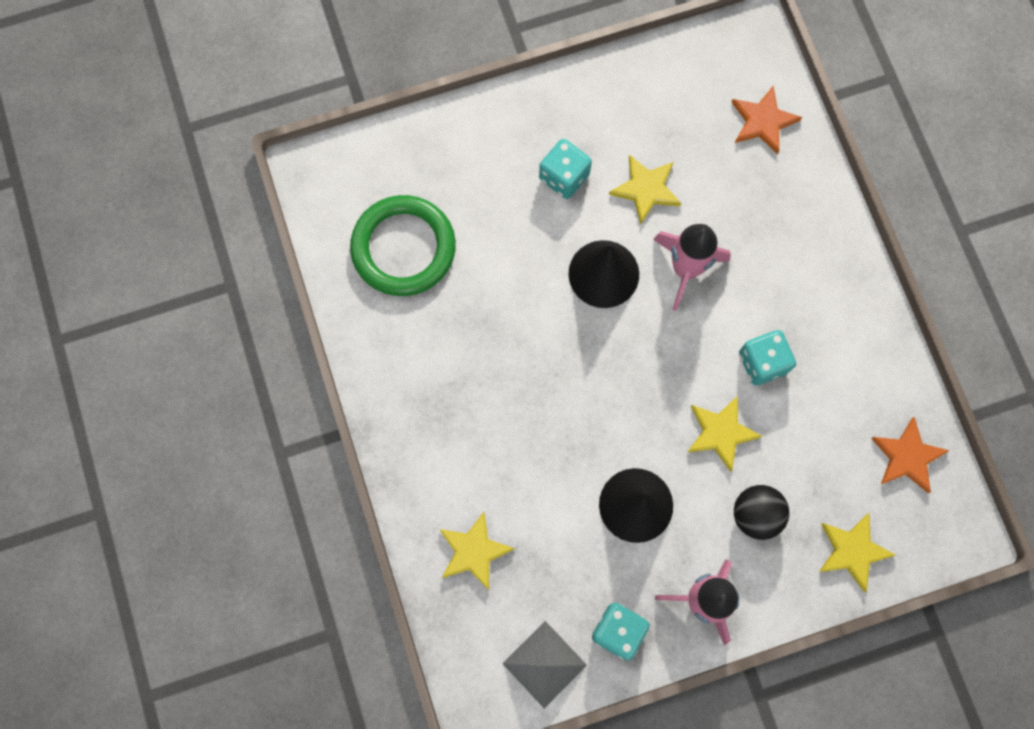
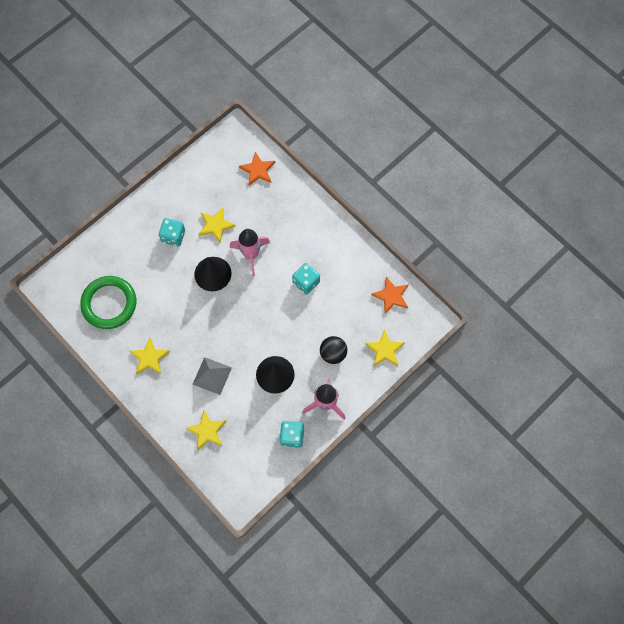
camera: 25 degrees left, 5 degrees down
grey pyramid [502,621,587,708] -> grey pyramid moved to [193,357,232,395]
yellow star [688,396,762,472] -> yellow star moved to [130,338,170,374]

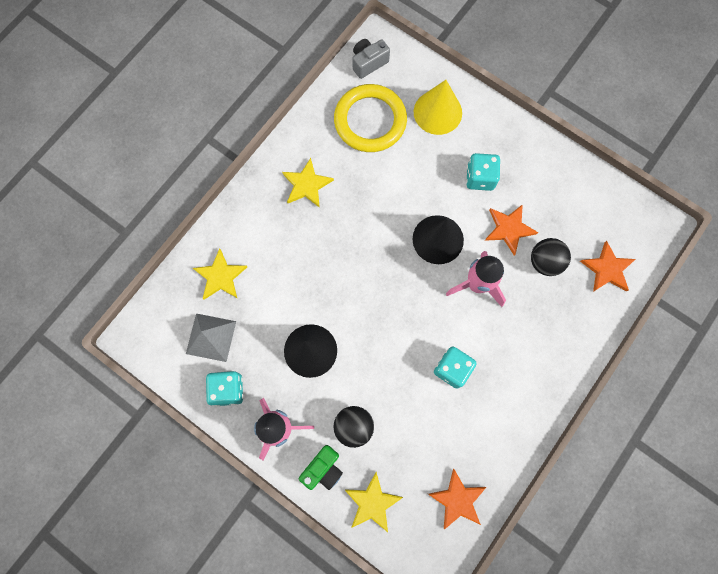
camera: 80 degrees right, 5 degrees up
green ring [80,276,136,329] -> yellow ring [334,84,407,152]
grey pyramid [193,357,232,395] -> grey pyramid moved to [186,314,236,362]
yellow star [199,208,236,243] -> orange star [485,204,538,255]
none -> green camera [299,445,343,490]
none -> grey camera [352,39,390,79]
none -> yellow cone [414,80,462,135]
none -> black ball [531,238,571,276]

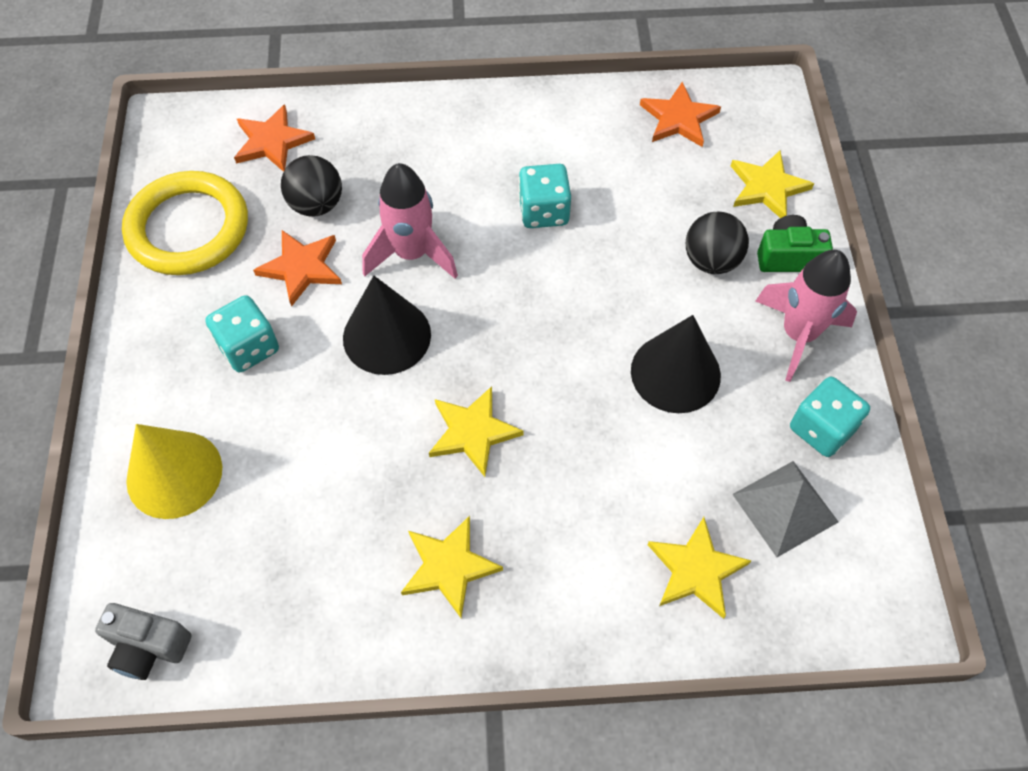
camera: 130 degrees left, 15 degrees down
yellow ring [334,84,407,152] -> yellow ring moved to [122,171,248,275]
none -> yellow star [429,386,524,477]

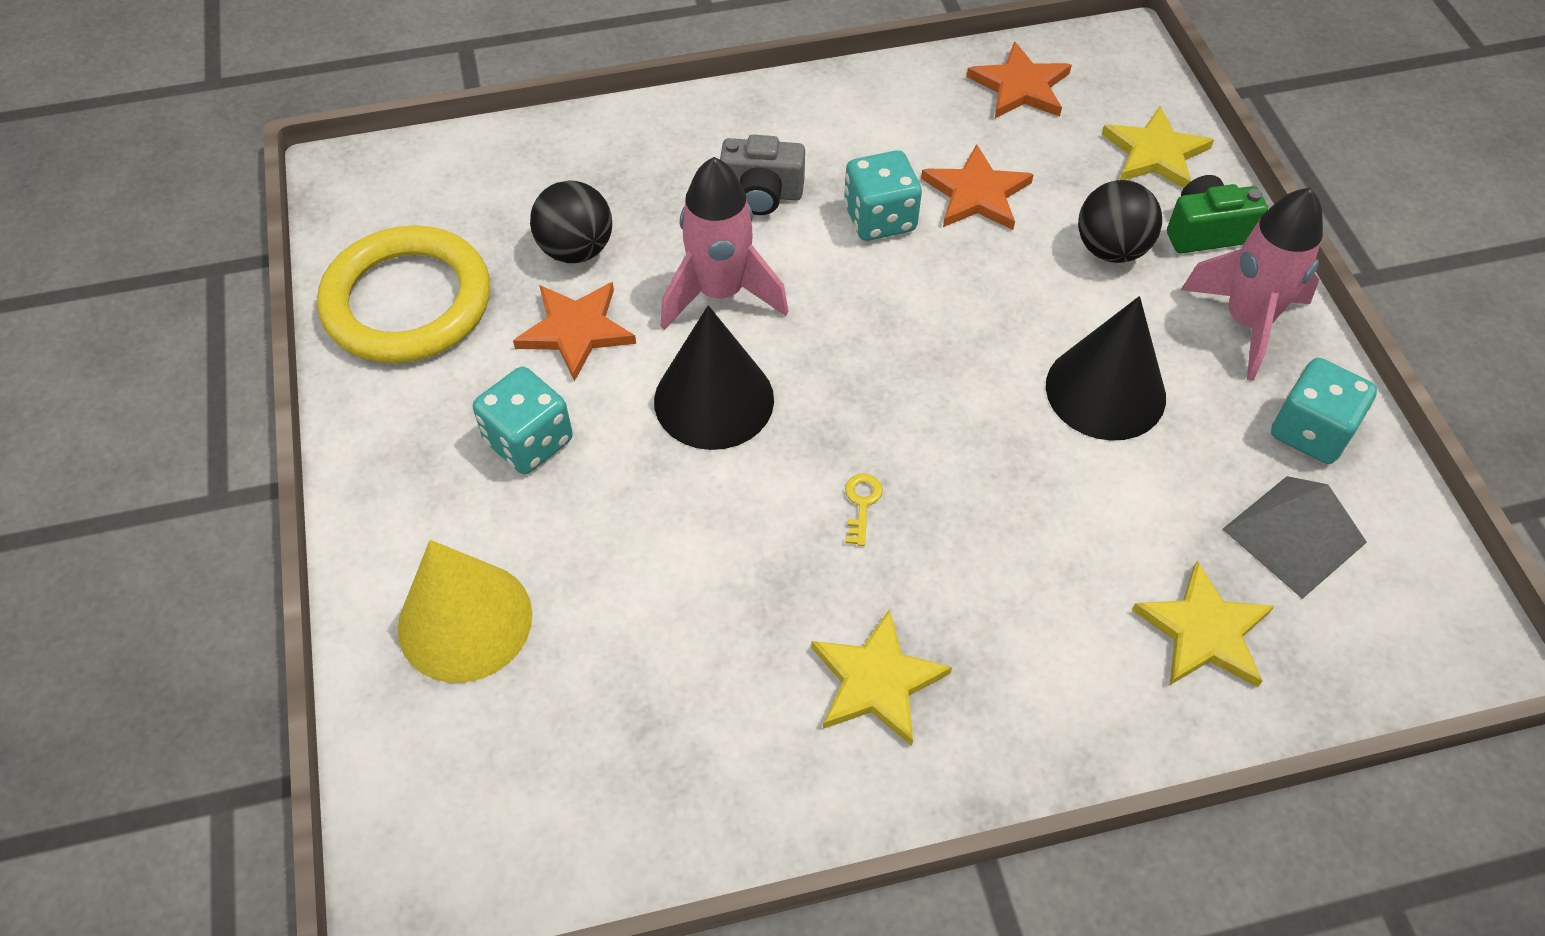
camera: 10 degrees left, 5 degrees down
grey camera [95,603,191,680] -> grey camera moved to [720,135,805,215]
orange star [234,104,315,172] -> orange star moved to [921,144,1034,230]
yellow star [429,386,524,477] -> yellow key [845,473,883,546]

